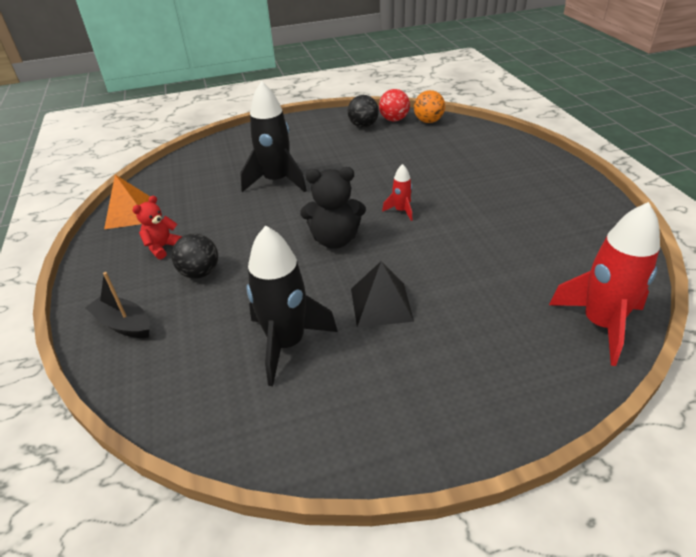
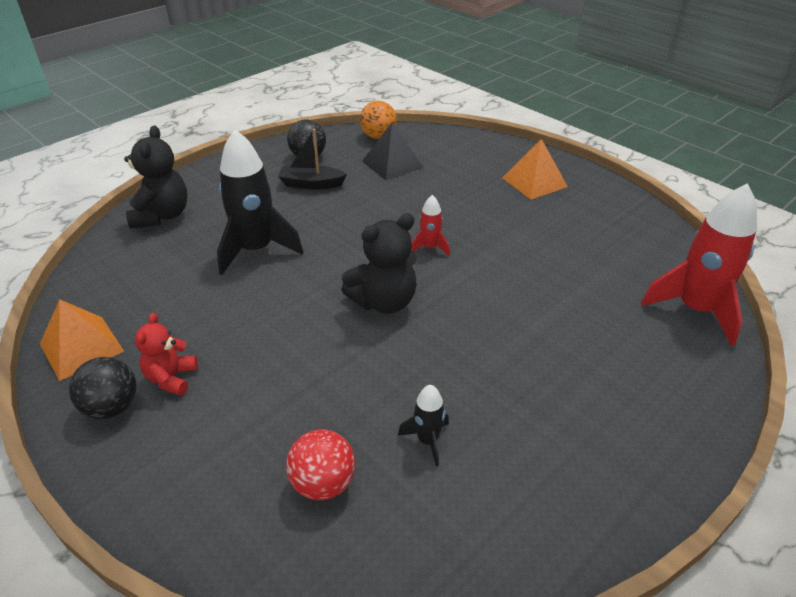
camera: 30 degrees left, 0 degrees up
black boat [85,272,150,338] -> black boat moved to [278,129,347,189]
black ball [172,234,218,279] -> black ball moved to [69,357,137,419]
black rocket [246,225,338,386] -> black rocket [398,385,449,466], size x0.48
black pyramid [351,261,414,328] -> black pyramid moved to [362,122,424,180]
red ball [379,89,410,121] -> red ball moved to [286,430,355,500]
none -> black teddy bear [124,125,188,229]
none -> orange pyramid [502,139,568,200]

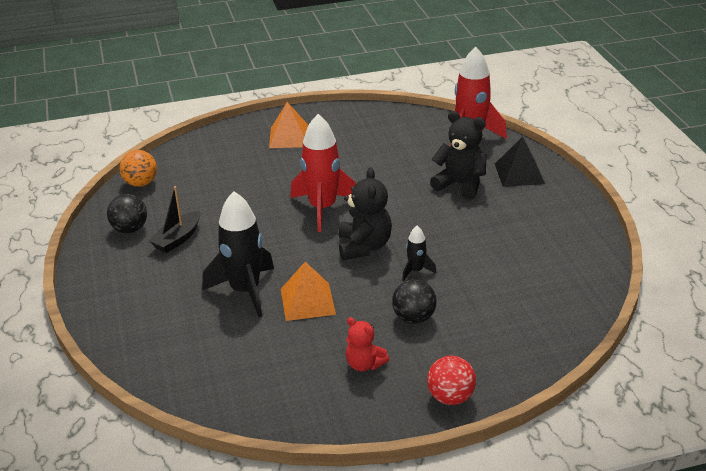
camera: 60 degrees left, 5 degrees down
orange pyramid [40,299,124,381] -> orange pyramid moved to [281,262,336,321]
black ball [69,357,137,419] -> black ball moved to [392,279,437,324]
black teddy bear [124,125,188,229] -> black teddy bear moved to [430,111,486,200]
red ball [286,430,355,500] -> red ball moved to [427,356,476,405]
black pyramid [362,122,424,180] -> black pyramid moved to [495,137,545,187]
black rocket [398,385,449,466] -> black rocket moved to [402,226,437,281]
red rocket [411,195,450,256] -> red rocket [291,114,356,232], size x2.10

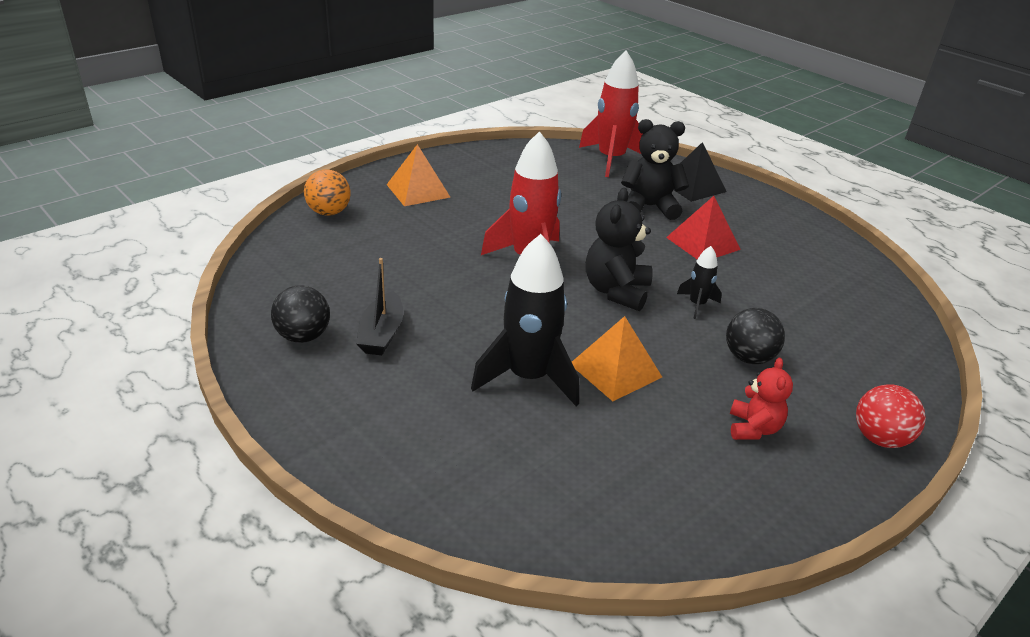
camera: 30 degrees left, 0 degrees up
orange ball [119,150,157,187] -> orange ball moved to [304,169,351,216]
black teddy bear [339,168,392,260] -> black teddy bear turned 135 degrees counterclockwise [586,188,653,311]
red teddy bear [346,317,389,372] -> red teddy bear turned 90 degrees counterclockwise [730,358,793,440]
none -> red pyramid [666,196,741,259]

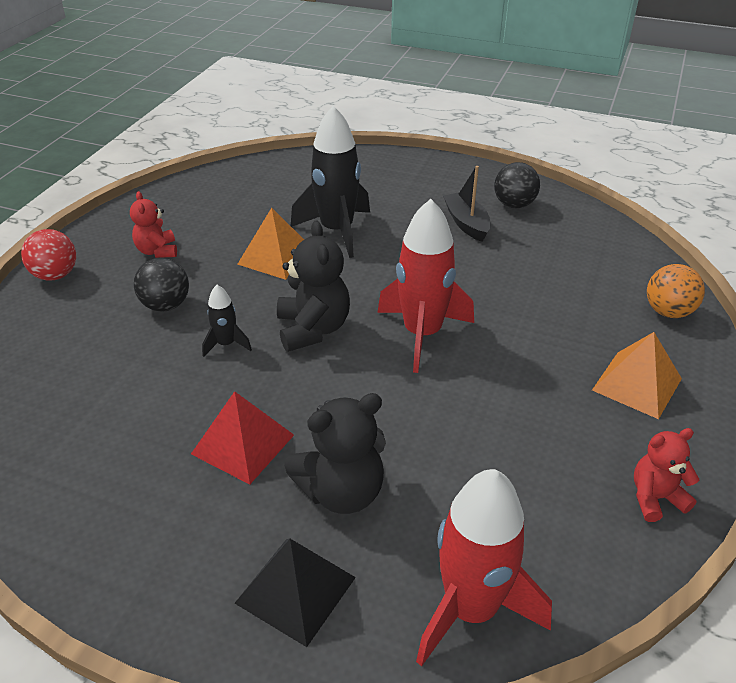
camera: 155 degrees right, 5 degrees up
none -> red teddy bear [634,428,699,522]

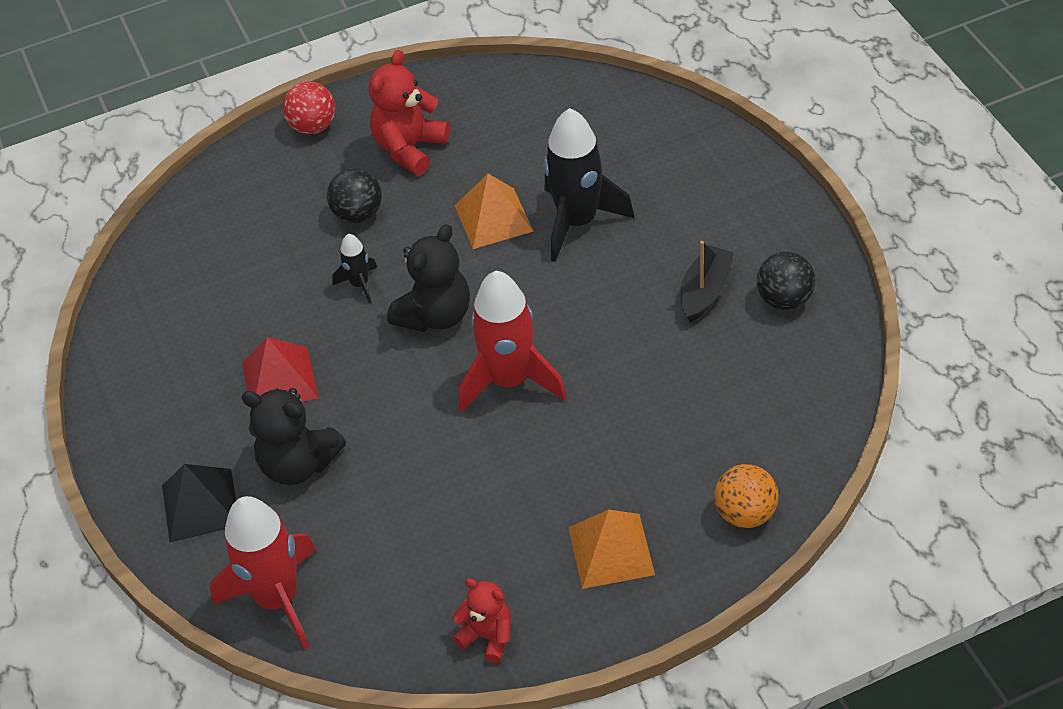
camera: 50 degrees right, 10 degrees up
red teddy bear [130,191,177,258] -> red teddy bear [369,50,450,175], size x1.59

